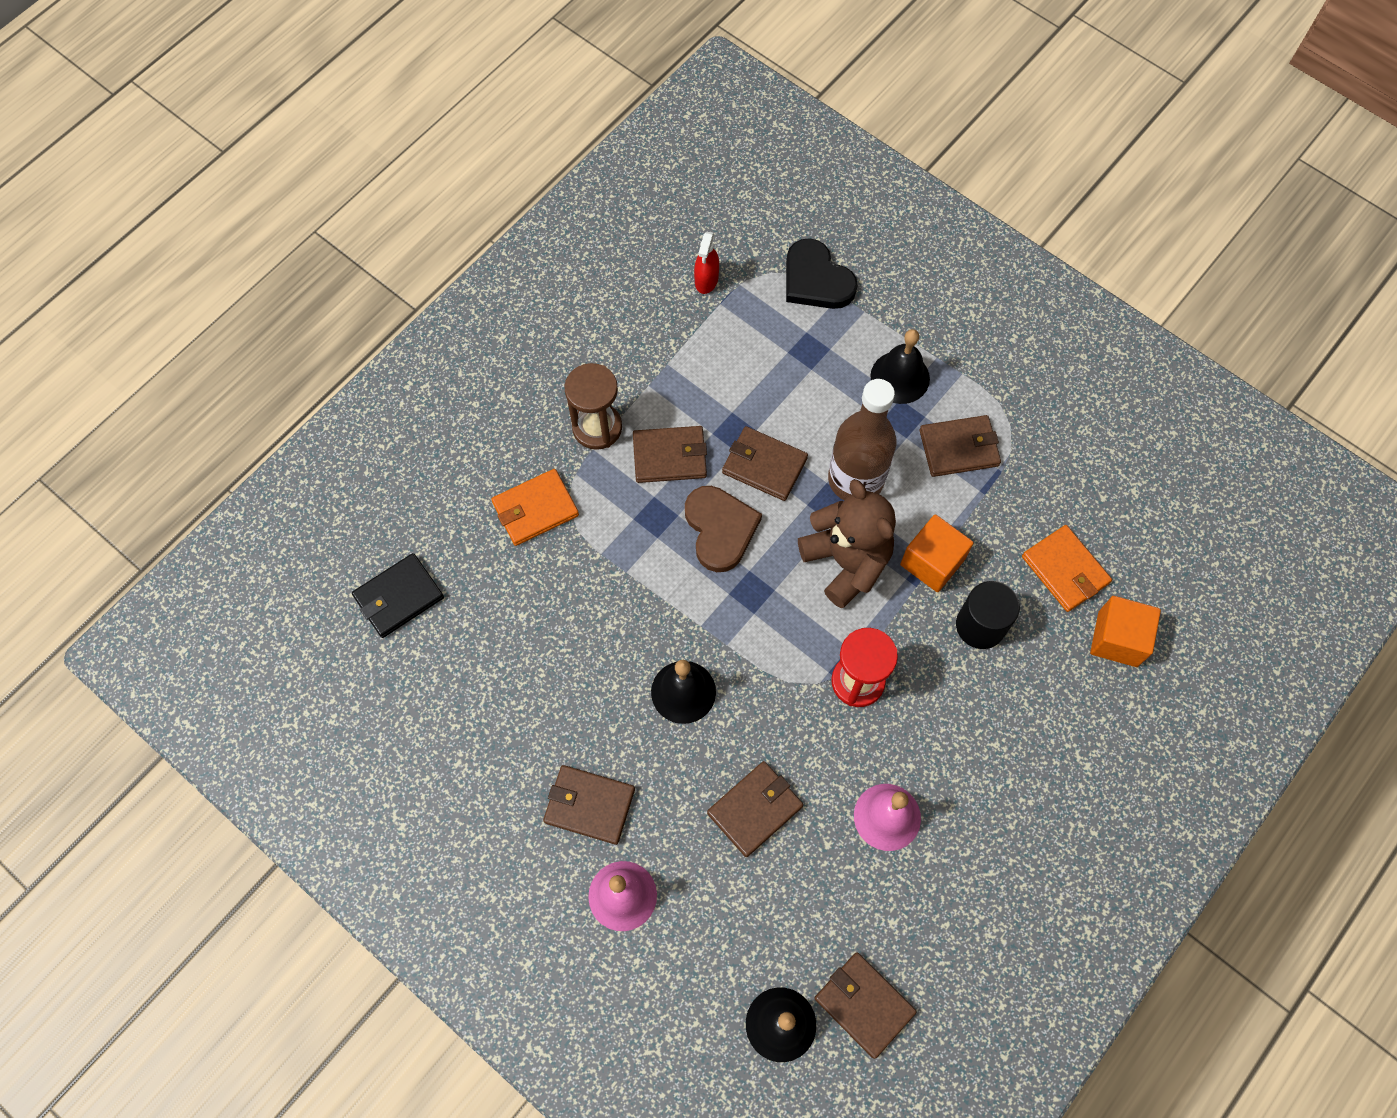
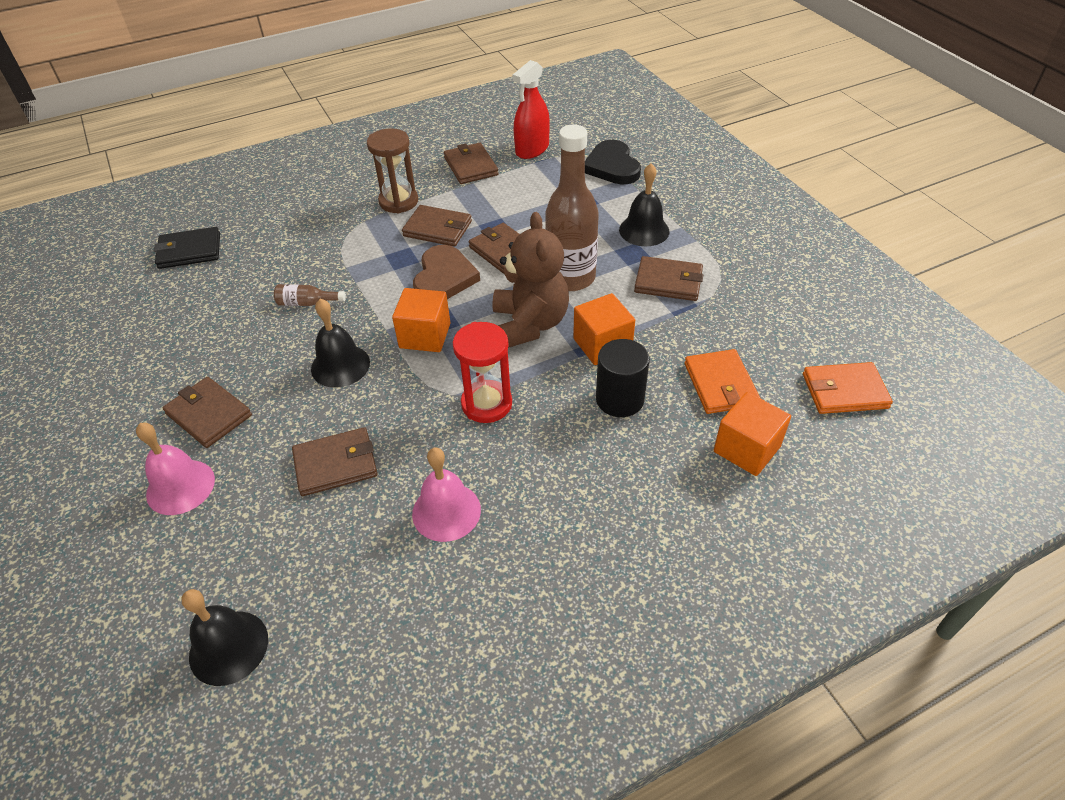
camera: 25 degrees right, 20 degrees down
orange wallet [491,469,579,546] -> orange wallet moved to [803,362,893,414]
red spray bottle [694,232,719,294] -> red spray bottle [512,60,550,159], size x1.56
brown wallet [815,952,917,1059] -> brown wallet moved to [444,143,498,184]
none -> brown bottle [274,284,346,306]
none -> orange cube [392,288,450,352]

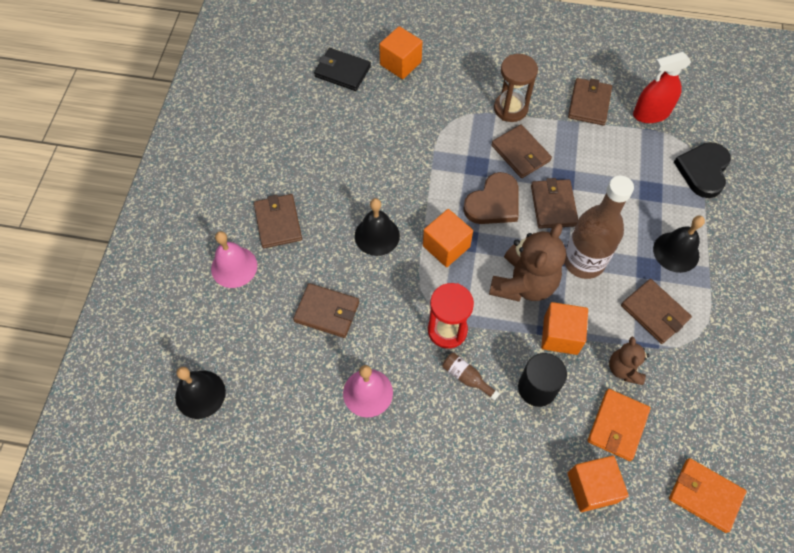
camera: 35 degrees right, 15 degrees up
brown bottle [274,284,346,306] -> brown bottle moved to [442,353,500,401]
none -> orange cube [379,26,423,79]
none -> brown teddy bear [609,337,650,385]

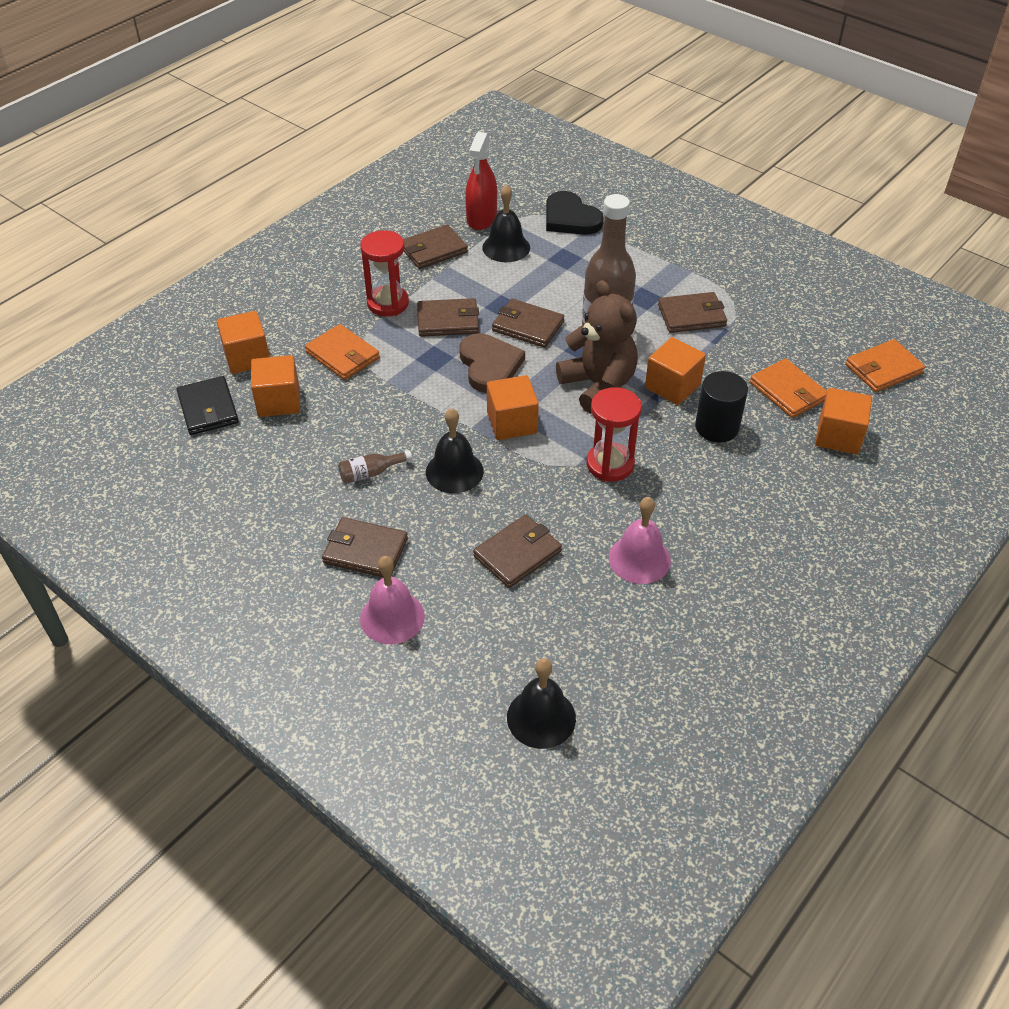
camera: 60 degrees left, 15 degrees down
black wallet [314,48,371,91] -> black wallet turned 75 degrees counterclockwise [176,376,239,435]
brown bottle [442,353,500,401] -> brown bottle moved to [338,450,412,484]
brown hourglass [494,54,538,122] -> red hourglass [360,230,409,317]
brown wallet [568,78,612,125] -> brown wallet turned 75 degrees counterclockwise [403,224,468,269]
brown teddy bear [609,337,650,385] -> none
black bell [653,216,705,273] -> black bell moved to [482,184,530,262]
none -> orange cube [251,355,300,417]
none -> orange wallet [305,324,380,380]

